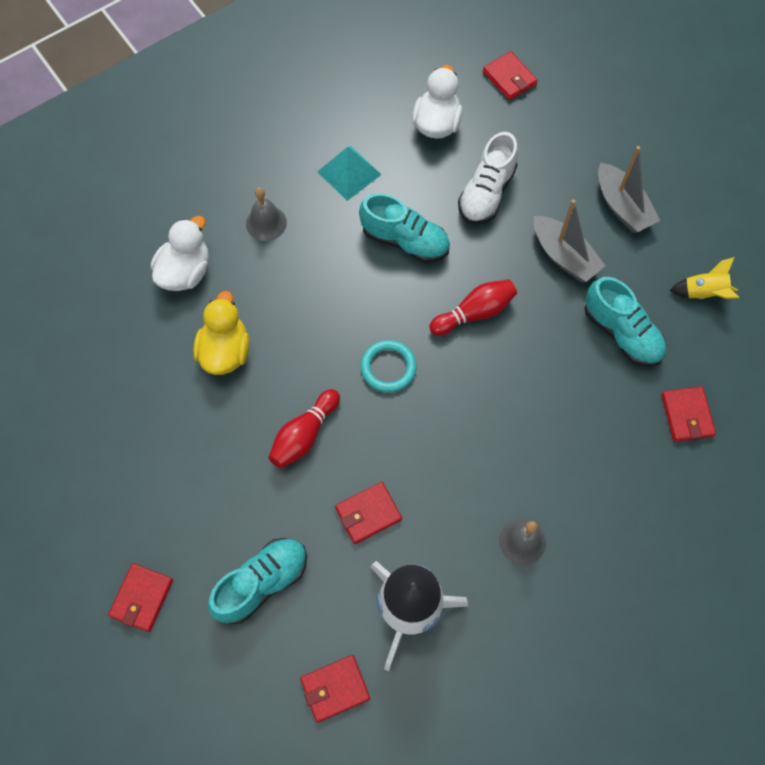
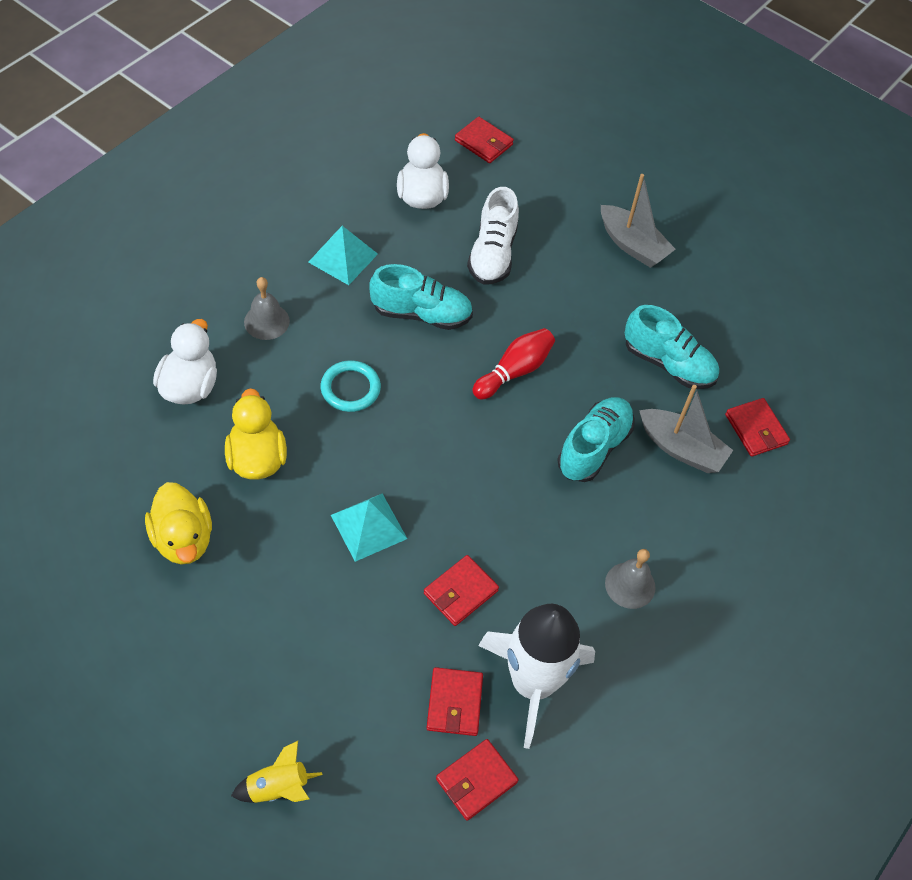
camera: 20 degrees left, 10 degrees down
red wallet [108,563,173,632] -> red wallet moved to [427,667,483,736]
turquoise shoe [208,538,307,624] -> turquoise shoe moved to [557,397,635,482]
red bowling pin [268,389,340,469] -> turquoise pyramid [331,493,407,562]
turquoise ring [361,340,417,392] -> turquoise ring moved to [321,360,381,412]
grey boat [534,200,606,282] -> grey boat moved to [639,385,733,473]
yellow rocket [669,257,739,299] -> yellow rocket moved to [231,741,323,803]
none -> yellow duck [145,482,212,565]

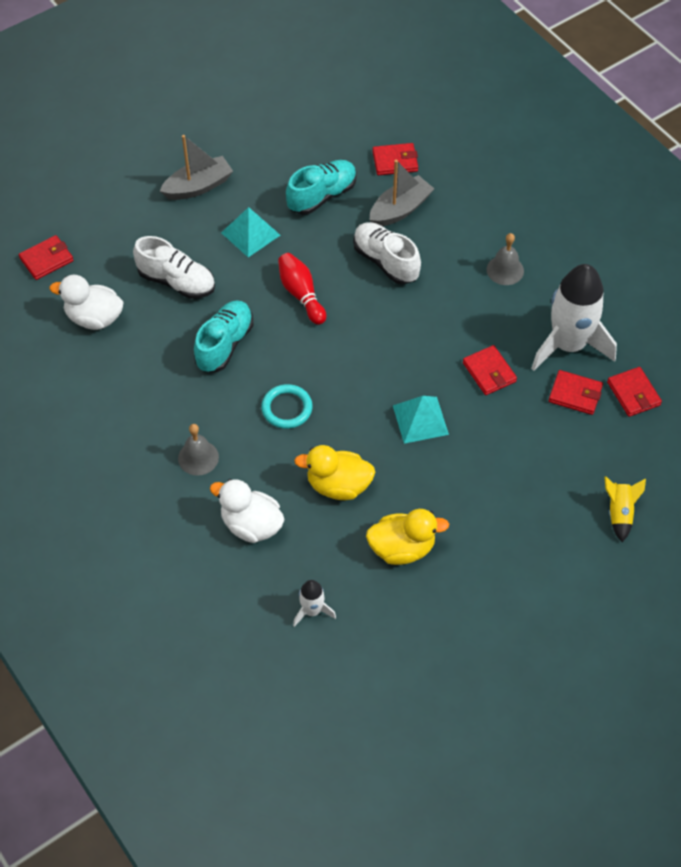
camera: 70 degrees left, 0 degrees up
turquoise pyramid [308,226,378,285] -> turquoise pyramid moved to [221,207,280,257]
turquoise shoe [557,397,635,482] -> white shoe [353,222,421,284]
none -> white rocket [293,580,336,627]

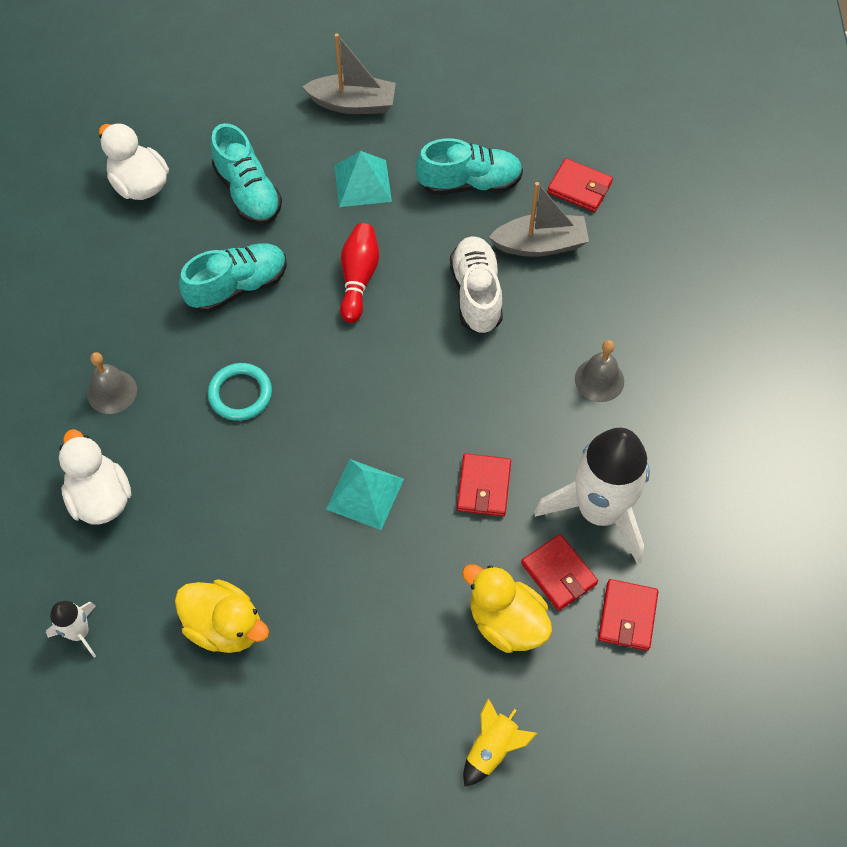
camera: 35 degrees right, 5 degrees up
red wallet [19,235,73,280] -> none
white shoe [133,236,215,299] -> turquoise shoe [211,123,282,225]
yellow duck [294,445,375,500] -> yellow duck moved to [462,564,552,653]

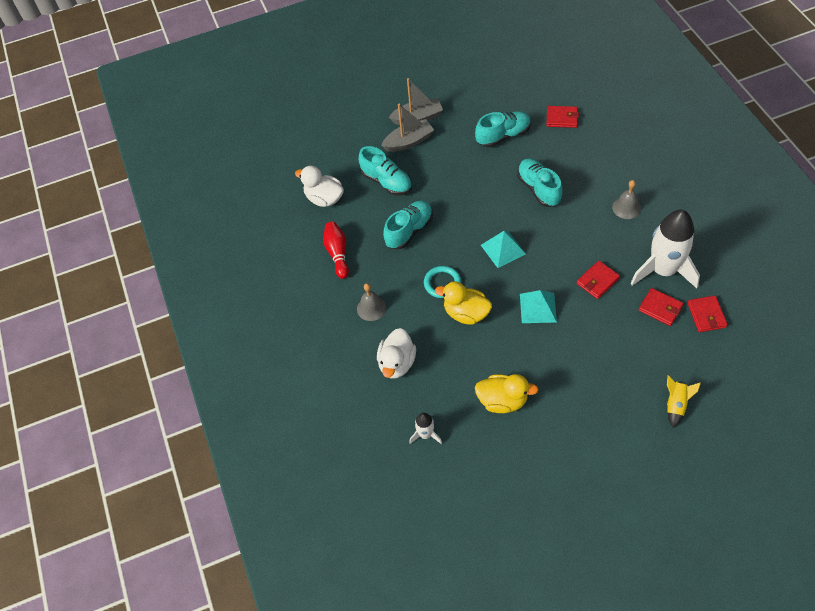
camera: 15 degrees left, 5 degrees down
white duck [59,429,131,525] -> white duck turned 120 degrees counterclockwise [377,328,416,379]
turquoise pyramid [334,151,392,207] -> turquoise pyramid moved to [481,231,526,268]
red bowling pin [340,223,379,323] -> red bowling pin moved to [323,221,349,279]
white shoe [450,236,503,334] -> turquoise shoe [517,158,562,207]
red wallet [457,453,511,516] -> red wallet turned 60 degrees clockwise [577,261,620,299]
yellow duck [462,564,552,653] -> yellow duck moved to [435,281,492,325]
grey boat [489,182,589,257] -> grey boat moved to [381,104,434,152]

